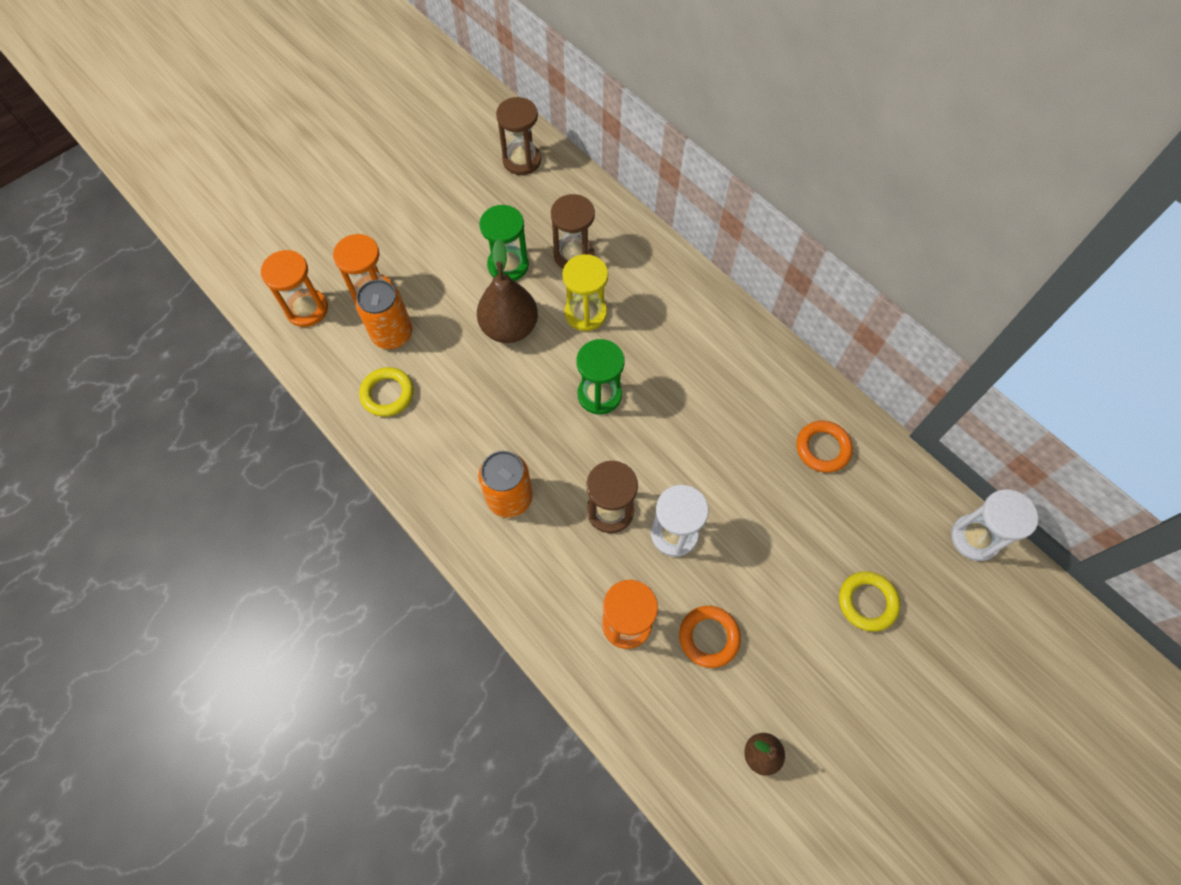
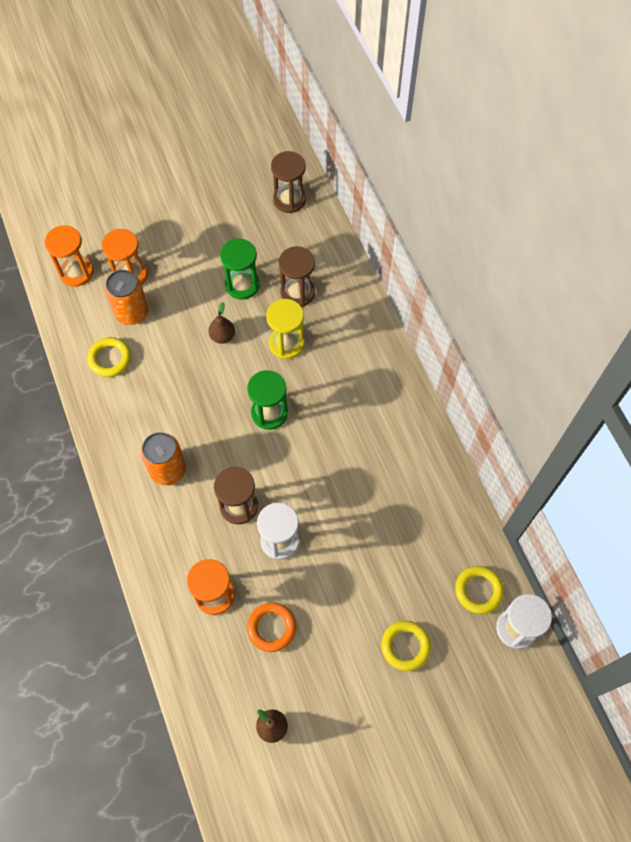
camera: 20 degrees right, 0 degrees up
brown pear [477,239,538,343] -> brown pear [208,302,235,344], size x0.53
orange ring [796,421,853,473] -> none
none -> yellow ring [455,566,504,614]

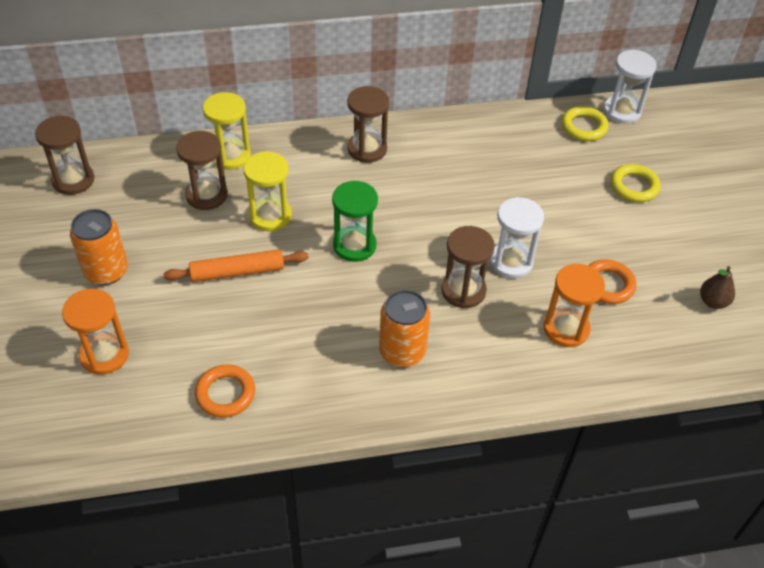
camera: 80 degrees left, 15 degrees down
orange hourglass [45,225,94,287] -> none
yellow ring [87,337,131,377] -> orange ring [195,364,255,418]
orange can [105,270,149,325] -> orange can moved to [70,209,128,285]
brown pear [208,302,235,344] -> orange rolling pin [163,249,309,282]
green hourglass [220,238,260,299] -> none
none -> yellow hourglass [203,92,251,170]
none -> brown hourglass [347,86,389,163]

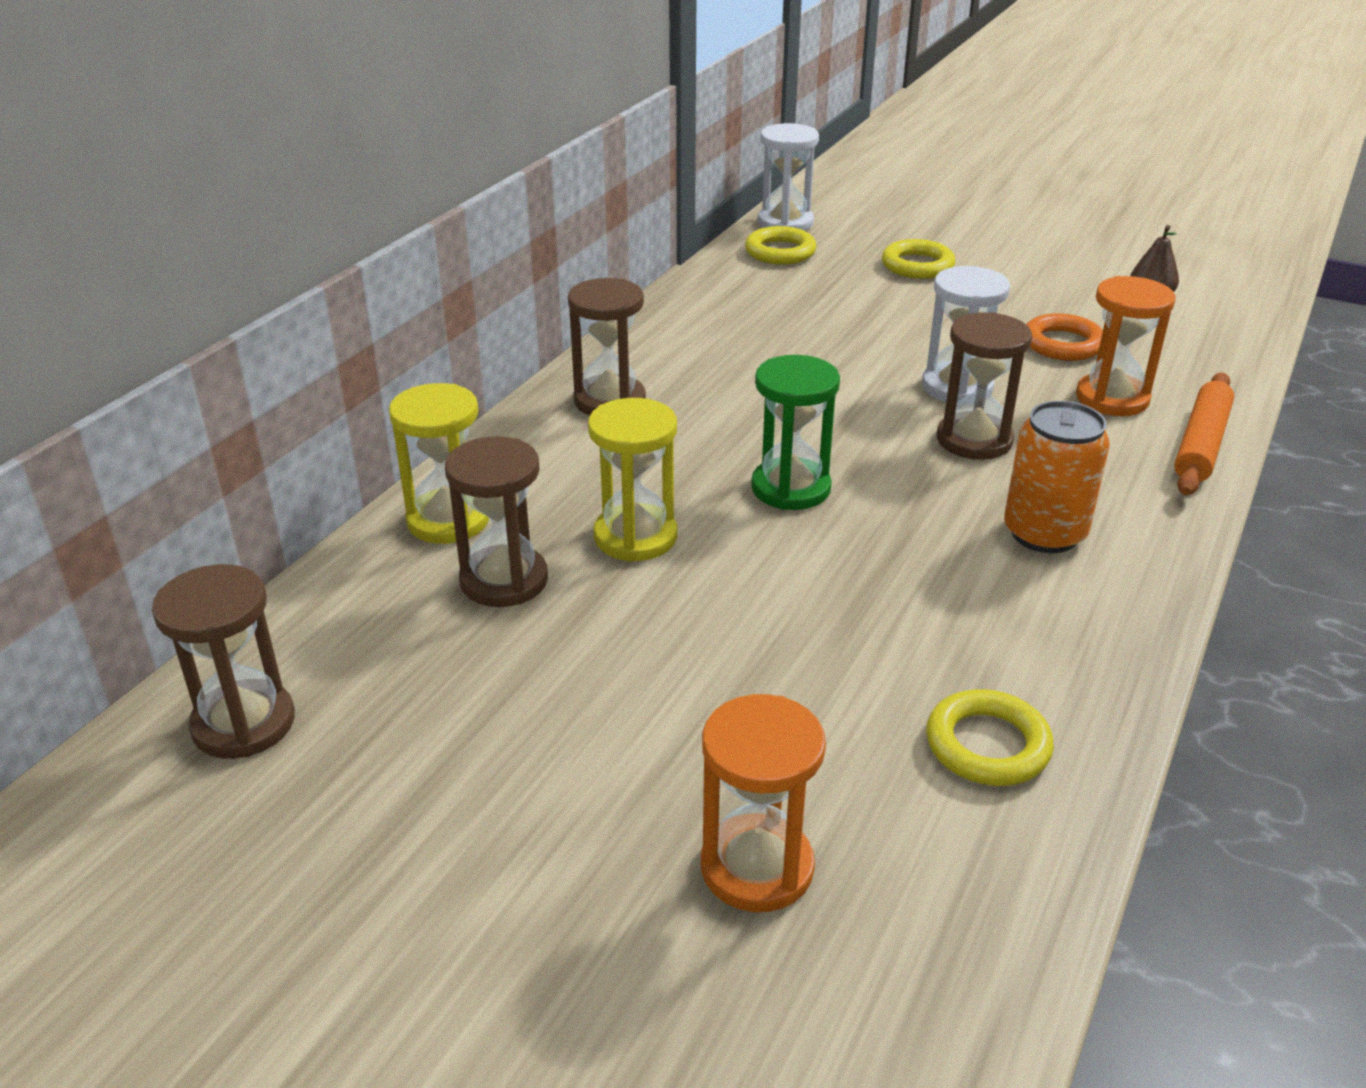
camera: 50 degrees left, 15 degrees down
orange can [70,209,128,285] -> none
orange rolling pin [163,249,309,282] -> orange rolling pin moved to [1174,373,1234,495]
orange ring [195,364,255,418] -> yellow ring [926,689,1054,786]

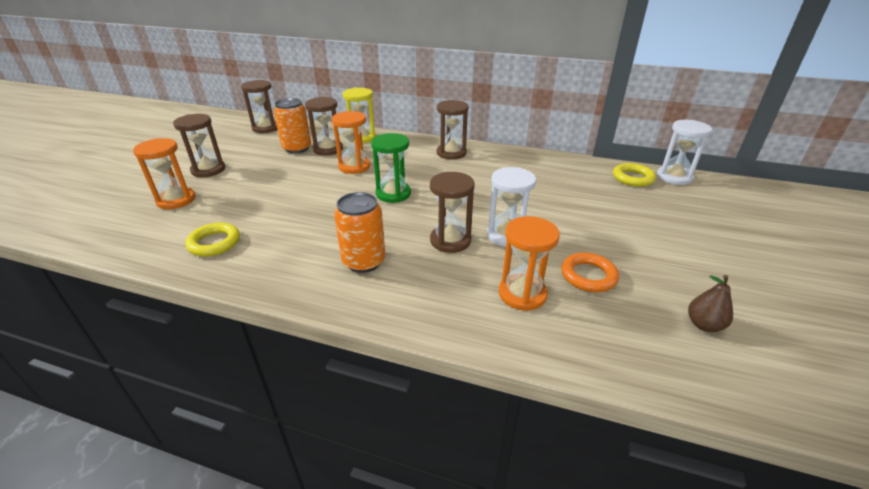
camera: 80 degrees right, 0 degrees up
yellow hourglass [588,398,677,562] -> orange hourglass [332,111,370,174]
yellow ring [882,239,955,279] -> none
orange rolling pin [1174,373,1234,495] -> none
none -> brown hourglass [173,114,225,177]
none -> orange can [274,98,311,153]

